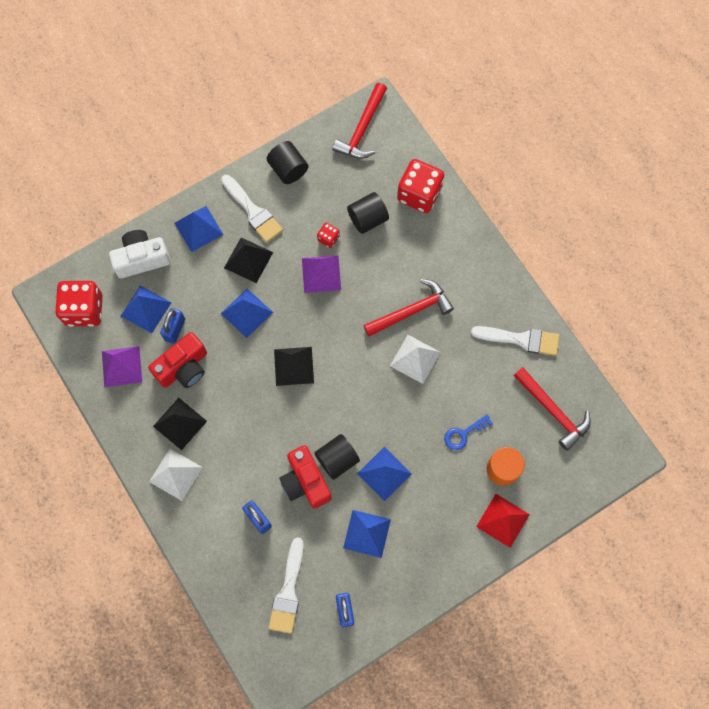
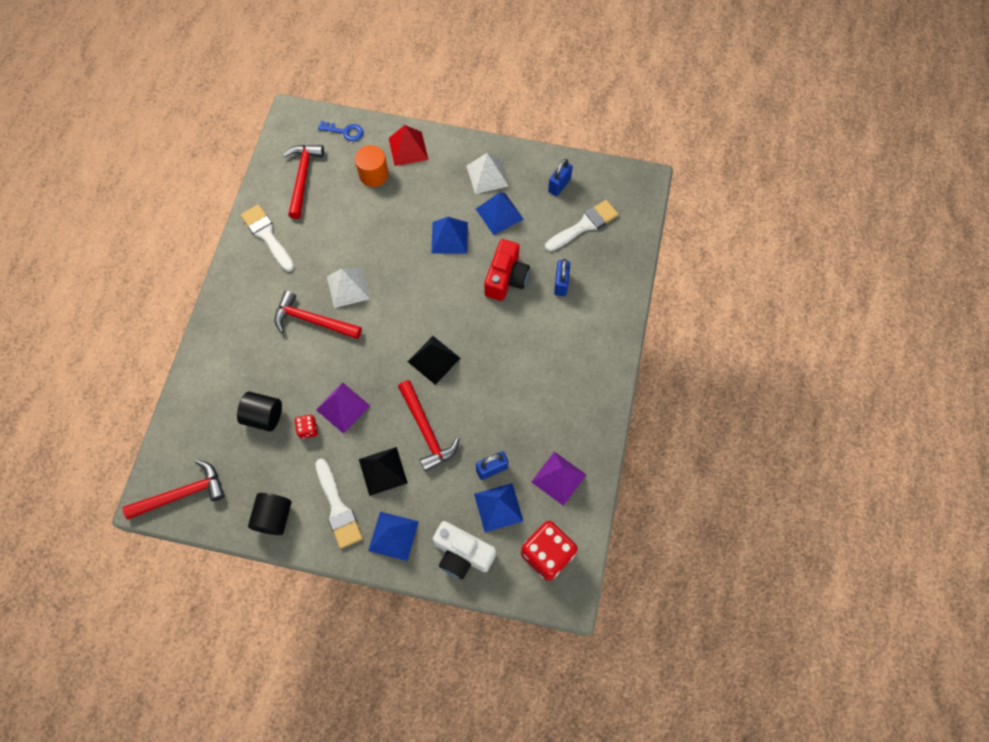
camera: 135 degrees left, 5 degrees down
red camera [148,332,207,388] -> none
white pyramid [149,449,203,501] -> white pyramid moved to [467,153,509,194]
black pyramid [153,398,207,450] -> none
white brush [221,175,283,243] -> white brush turned 150 degrees clockwise [315,459,363,549]
blue pyramid [221,289,273,338] -> red hammer [398,380,460,472]
black cylinder [315,434,360,480] -> none
red dice [397,159,444,213] -> none
blue key [444,414,493,450] -> blue key moved to [318,121,363,141]

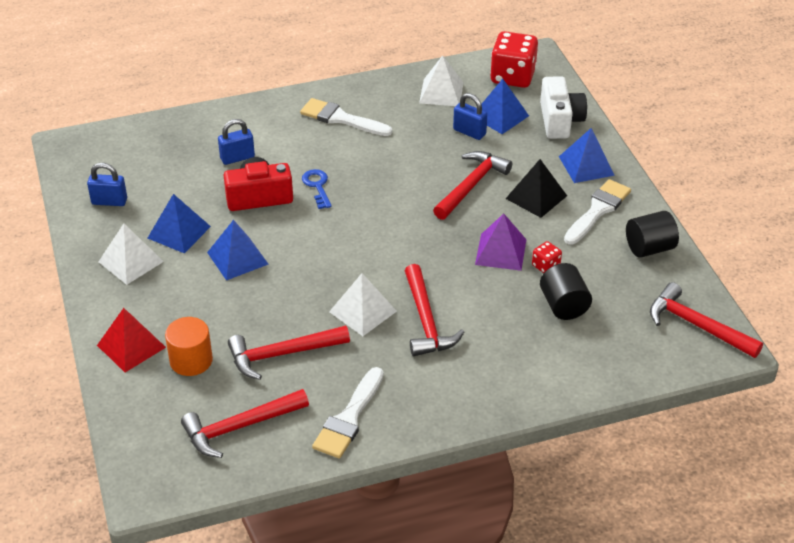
camera: 120 degrees left, 25 degrees down
blue key [318,121,363,141] -> blue key moved to [302,169,332,209]
black pyramid [408,336,460,385] -> none
purple pyramid [532,452,586,506] -> white pyramid [419,55,464,106]
white brush [545,200,619,252] -> white brush moved to [300,98,392,136]
none -> red hammer [228,326,350,380]

